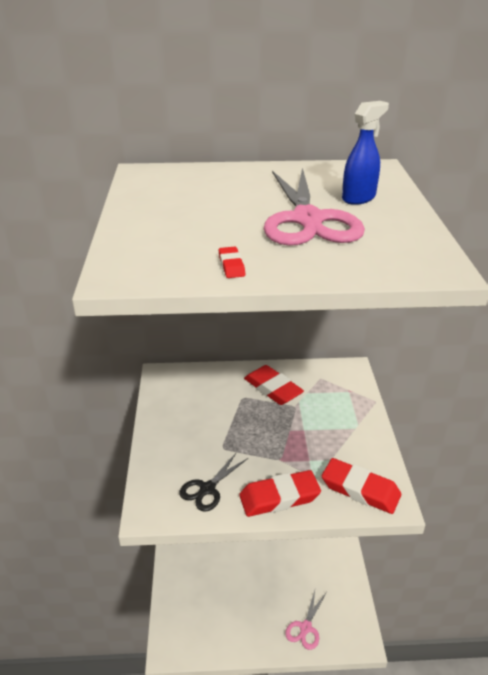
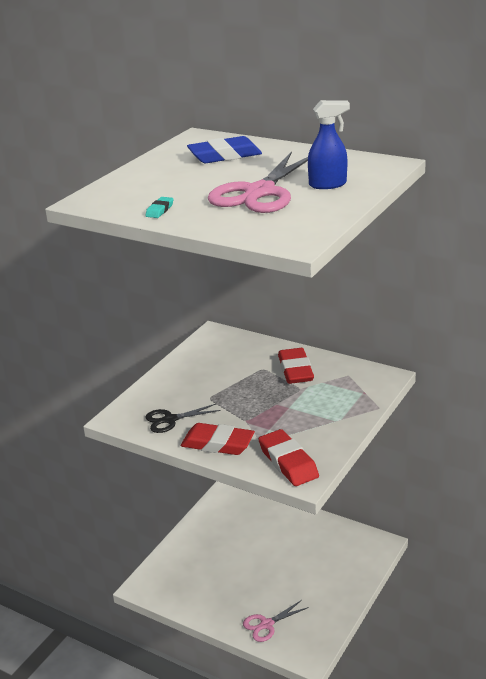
camera: 35 degrees right, 5 degrees down
red eraser [219,247,245,278] -> turquoise eraser [145,197,174,218]
none -> blue eraser [187,136,262,163]

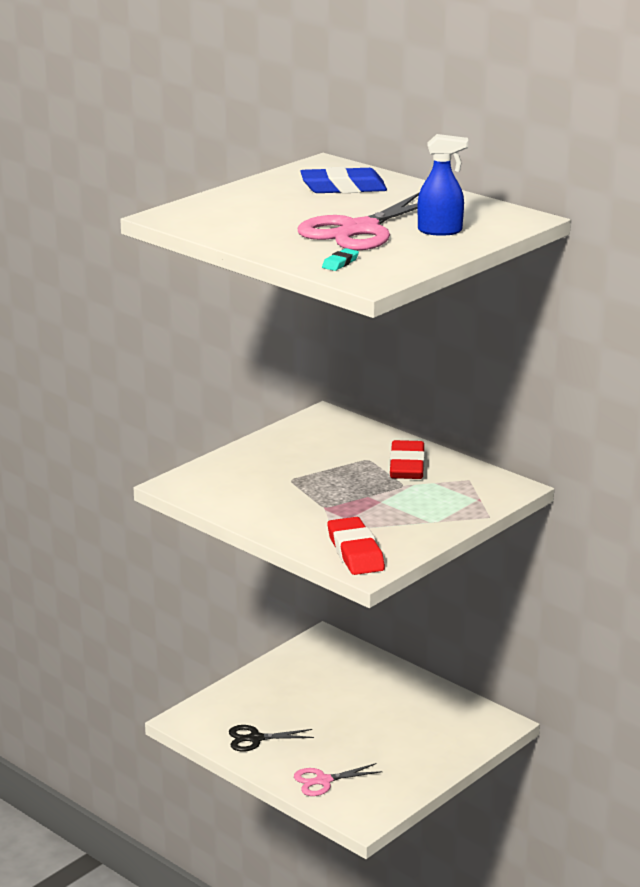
camera: 10 degrees right, 5 degrees down
turquoise eraser [145,197,174,218] -> turquoise eraser moved to [322,248,359,271]
black scissors [145,404,220,433] -> black scissors moved to [229,725,314,752]
red eraser [181,423,255,455] -> none

